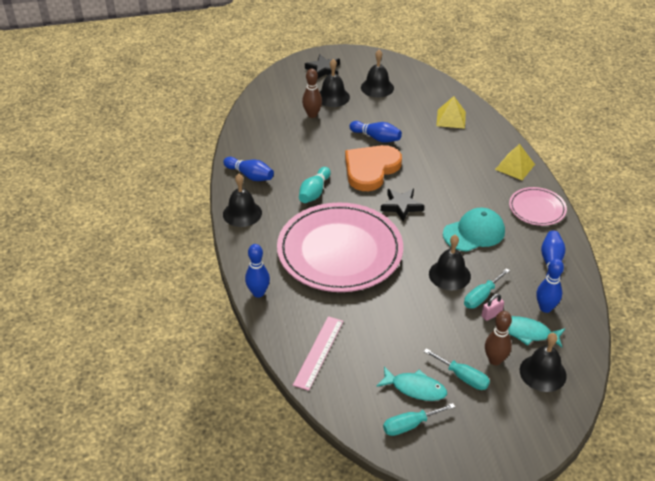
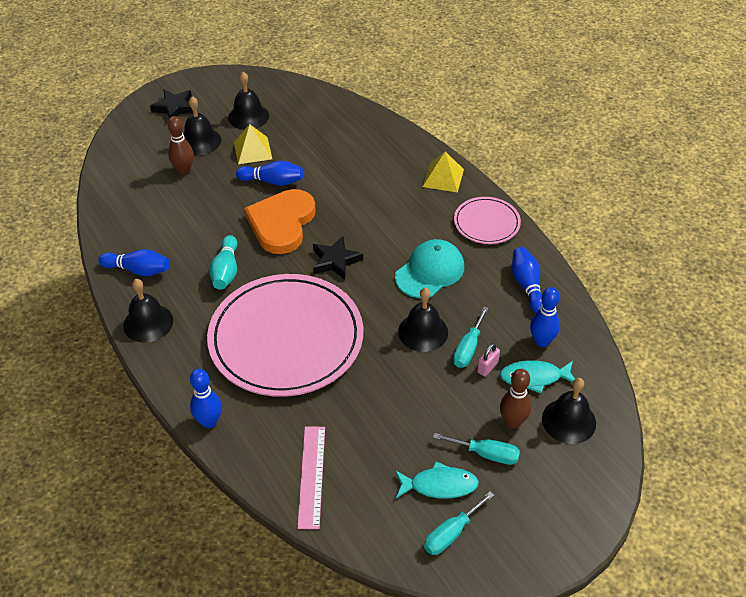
camera: 20 degrees left, 5 degrees up
yellow pyramid [436,96,466,129] -> yellow pyramid moved to [234,124,272,164]

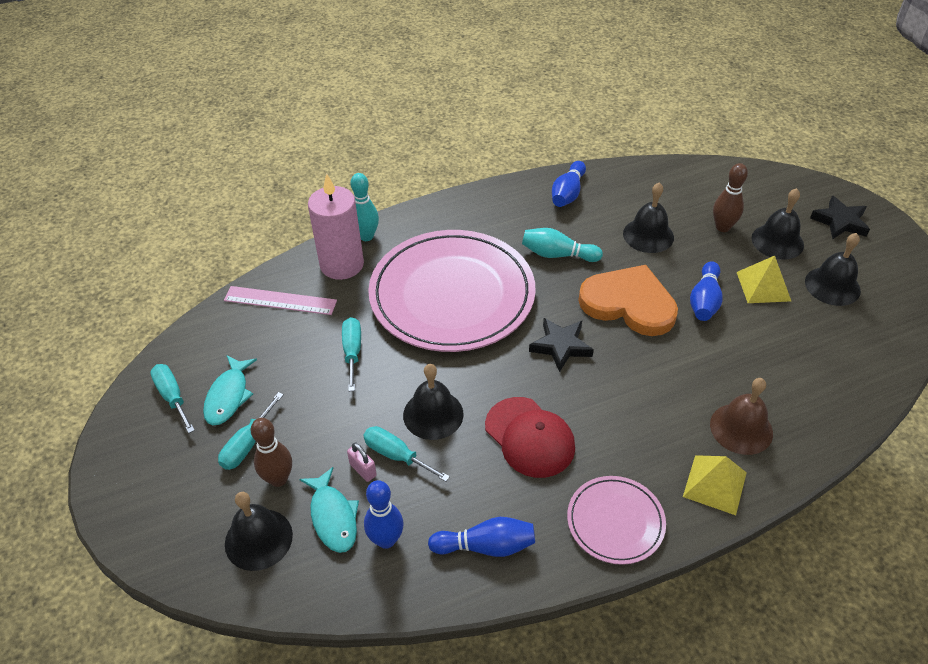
camera: 100 degrees right, 0 degrees up
black bell [123,279,173,343] -> black bell moved to [623,183,674,253]
blue bowling pin [190,369,222,428] -> turquoise bowling pin [351,173,379,241]
turquoise cap [395,239,464,298] -> red cap [485,397,575,478]
turquoise fish [500,360,575,393] -> turquoise fish turned 150 degrees clockwise [299,467,359,553]
none -> pink candle [308,173,364,280]
none -> turquoise screwdriver [342,317,361,391]
none -> brown bell [710,378,773,455]

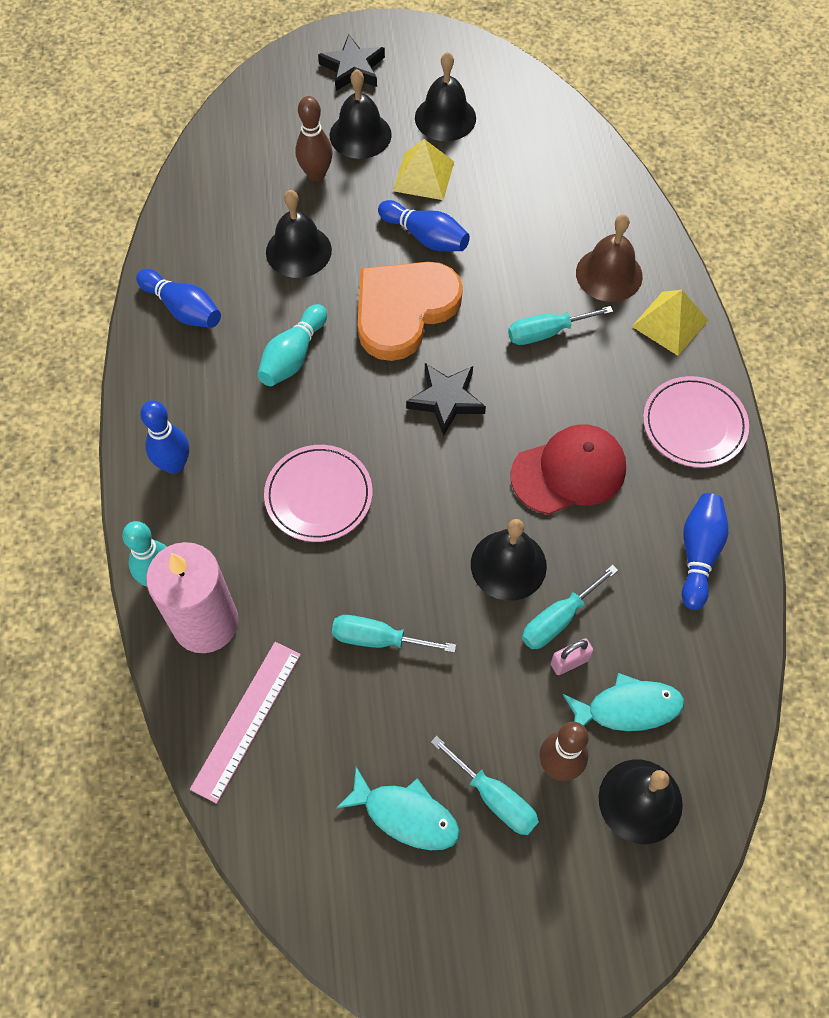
camera: 75 degrees left, 15 degrees up
turquoise screwdriver [150,364,195,433] -> turquoise screwdriver moved to [508,306,613,345]
blue bowling pin [364,480,404,549] -> blue bowling pin moved to [140,400,189,474]
pink plate [368,230,536,352] -> pink plate [264,445,372,542], size x0.47

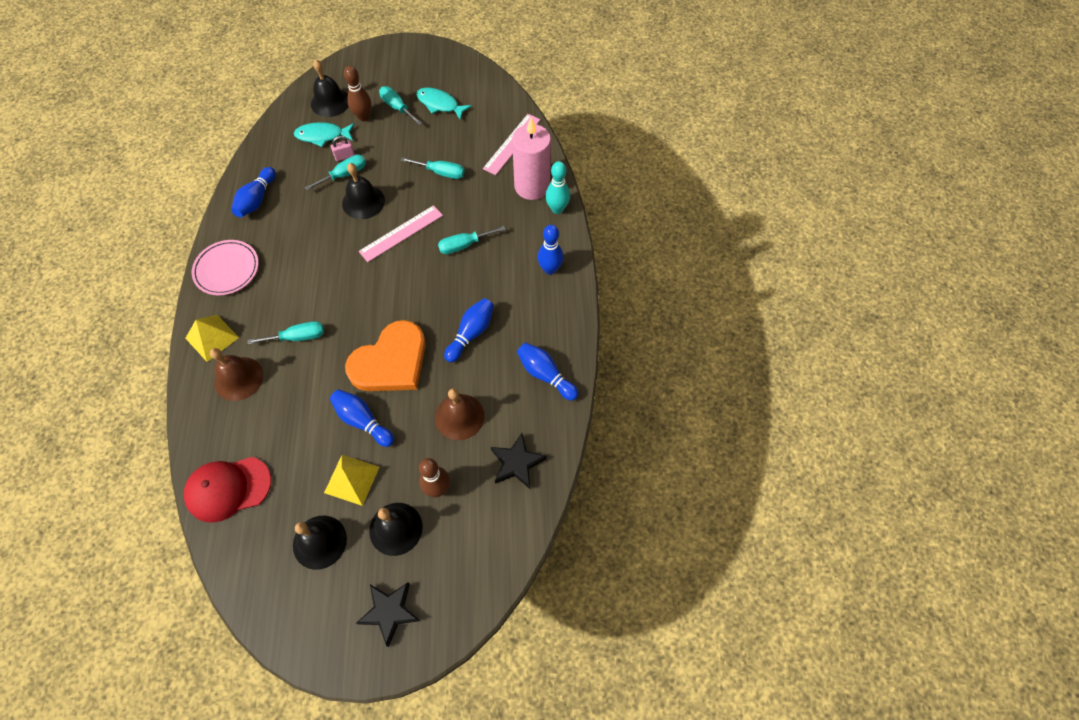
camera: 175 degrees left, 0 degrees up
turquoise bowling pin [257,304,327,386] -> blue bowling pin [444,298,494,362]
pink plate [264,445,372,542] -> turquoise screwdriver [438,226,506,254]
black bell [266,190,332,278] -> brown bell [435,388,484,440]
black star [406,363,486,436] -> black star moved to [491,433,547,489]
red cap [511,424,626,514] -> red cap moved to [184,457,271,523]
none -> pink ruler [359,205,443,262]

